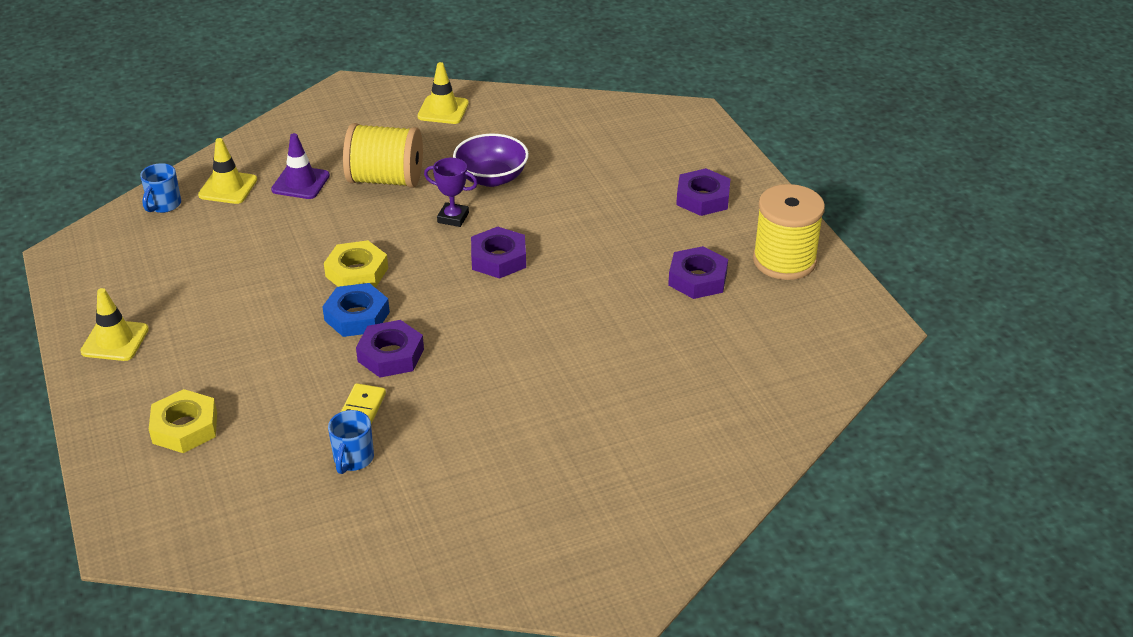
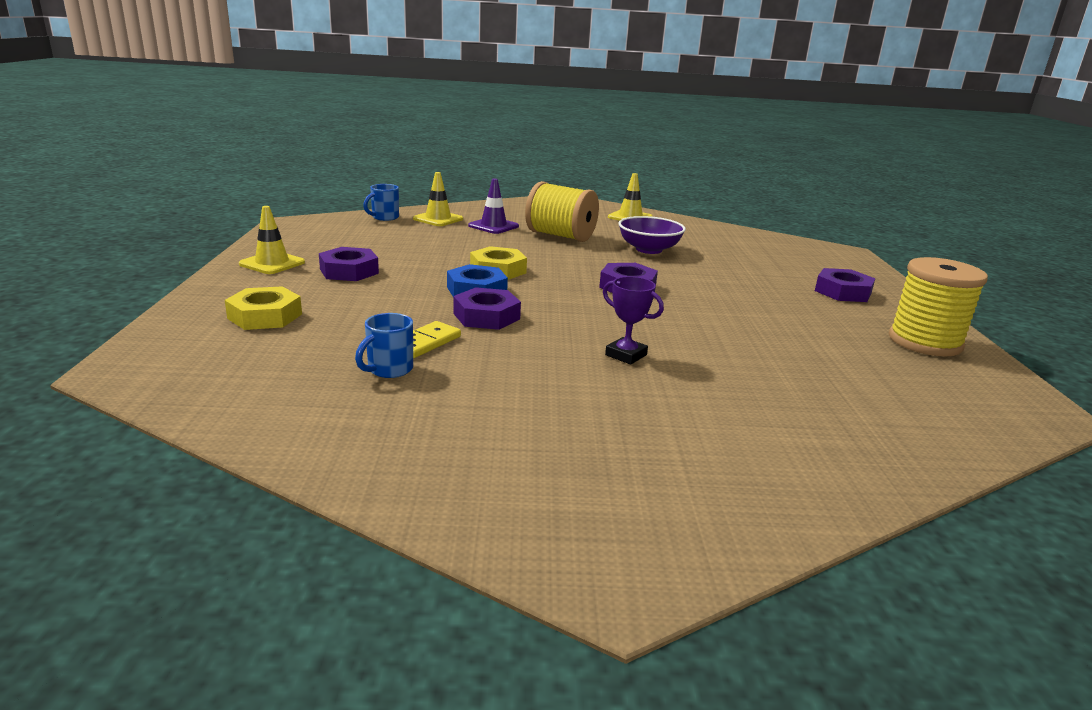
camera: 20 degrees right, 15 degrees down
purple trophy [424,158,478,227] -> purple trophy moved to [603,276,664,365]
purple nut [668,246,728,299] -> purple nut moved to [319,247,379,281]

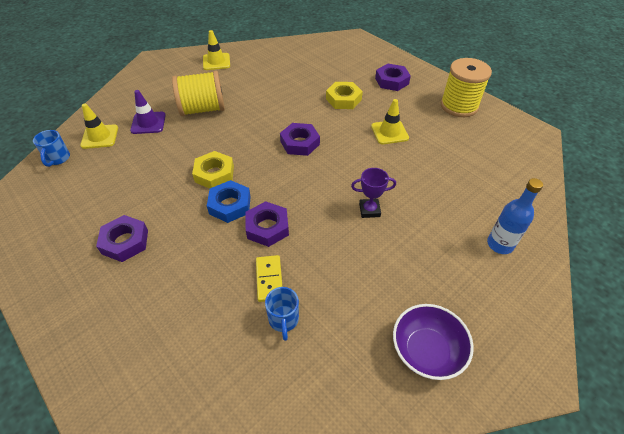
camera: 40 degrees left, 25 degrees up
yellow nut [225,286,302,330] -> yellow nut moved to [326,82,363,109]
yellow traffic cone [239,206,305,274] -> yellow traffic cone moved to [371,99,409,144]
purple bowl [618,216,686,254] -> purple bowl moved to [393,304,474,380]
none -> blue bottle [487,178,543,254]

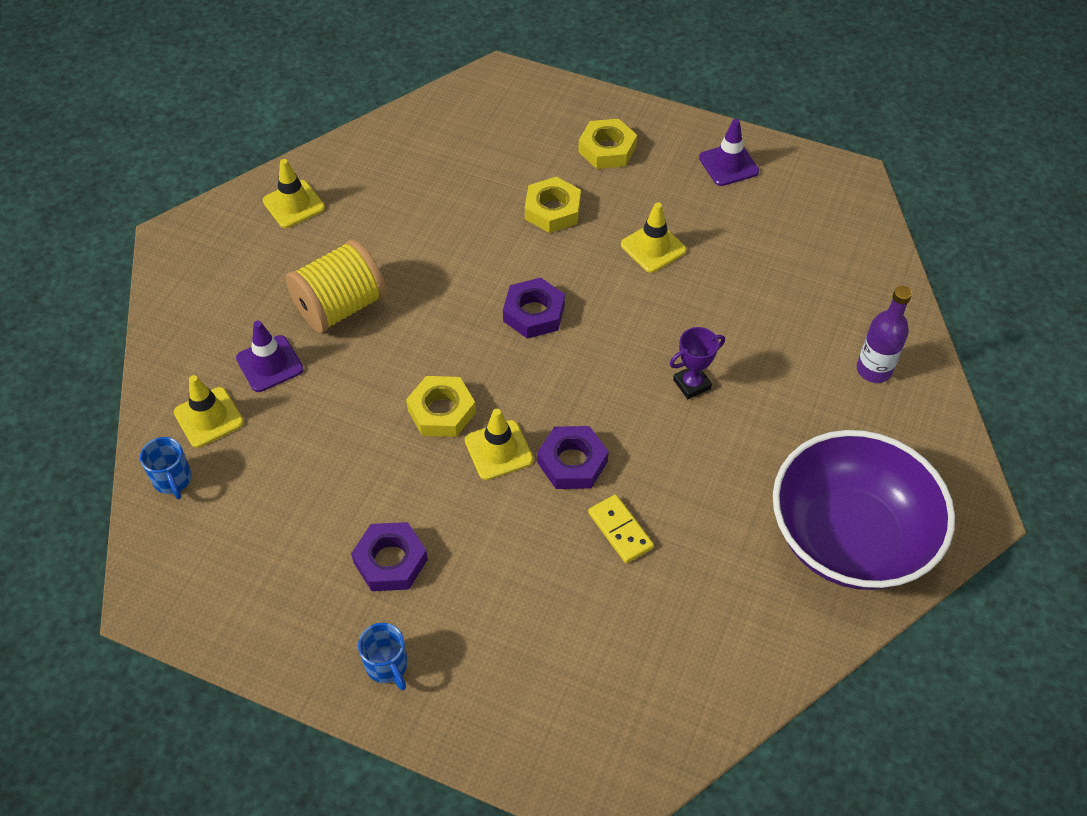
camera: 25 degrees left, 5 degrees up
blue nut [207,180,251,223] -> yellow traffic cone [465,409,533,480]
blue mug [265,287,299,341] -> blue mug moved to [358,623,408,691]
purple nut [375,64,411,91] -> yellow nut [578,119,637,169]
purple bowl [393,304,474,380] -> purple bowl [773,430,955,590], size x1.82
yellow spool [441,58,492,117] -> purple traffic cone [699,119,759,186]
blue bottle [487,178,543,254] -> purple bottle [857,286,912,383]

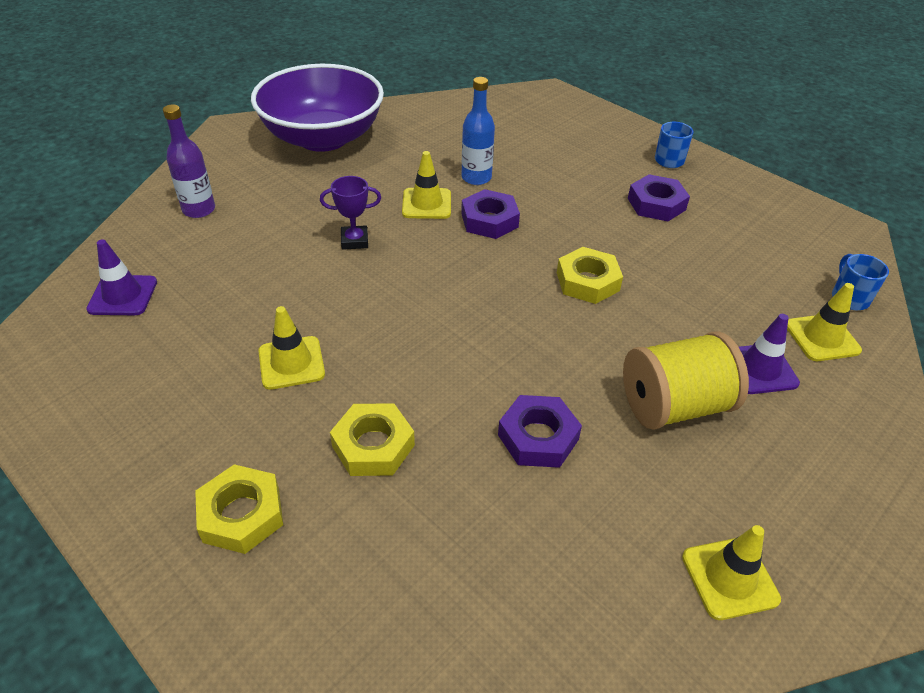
camera: 160 degrees left, 10 degrees down
yellow traffic cone [465,409,533,480] -> yellow traffic cone moved to [402,151,451,219]
purple nut [503,277,565,339] -> purple nut moved to [498,395,582,468]
yellow domino [588,494,654,563] -> blue bottle [462,77,495,185]
purple traffic cone [699,119,759,186] -> purple traffic cone moved to [86,239,157,315]

